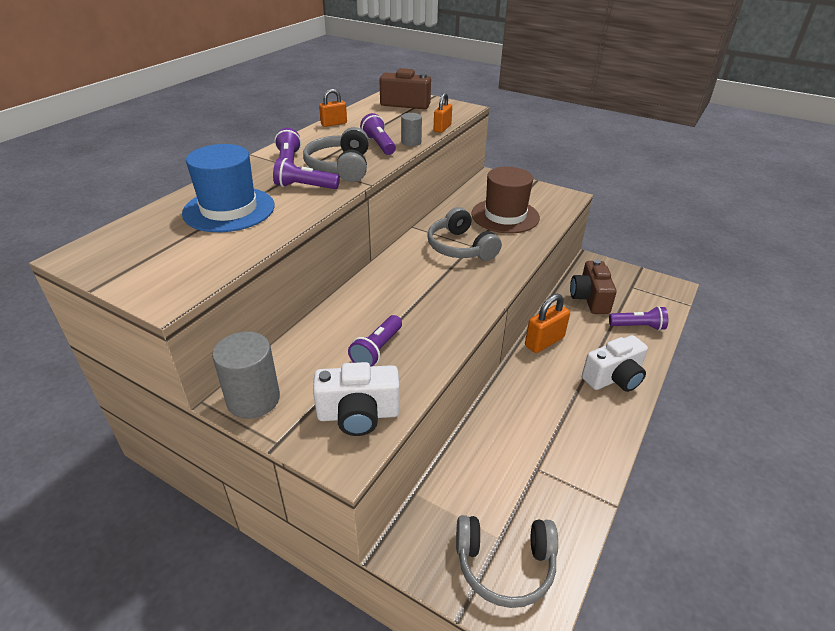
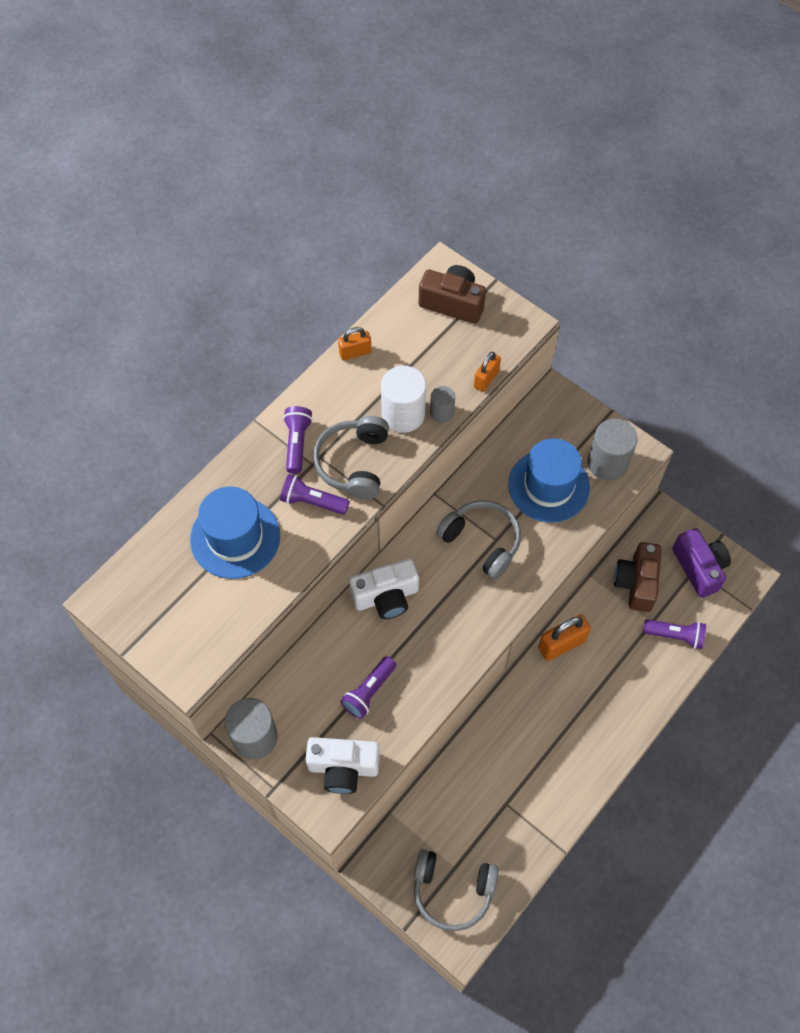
camera: 10 degrees right, 25 degrees up
purple flashlight [360,113,396,155] -> white cylinder [381,366,426,433]
grey headphones [427,207,502,261] -> grey headphones turned 150 degrees clockwise [436,500,521,579]
brown hat [471,167,540,233] -> blue hat [508,438,590,523]
white camera [582,335,648,392] -> white camera moved to [349,559,419,619]
none -> grey cylinder [588,419,637,481]
none -> purple camera [672,528,731,598]

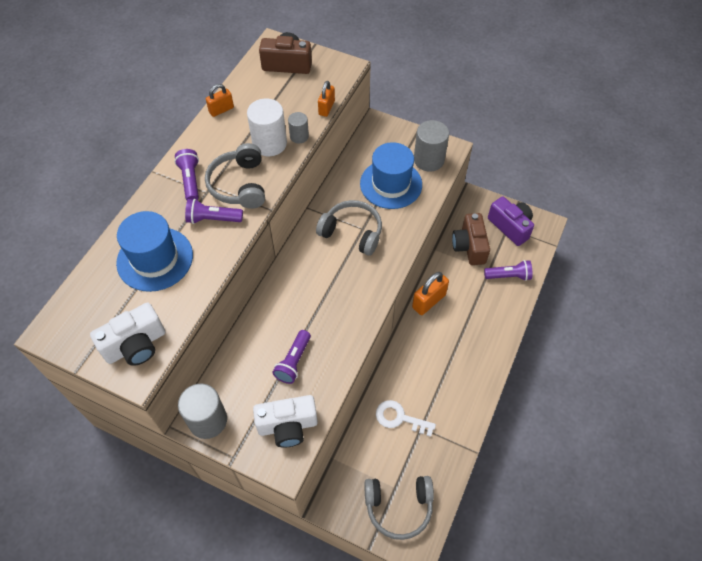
camera: 15 degrees left, 5 degrees down
white camera [349,559,419,619] -> white camera moved to [90,303,165,366]
none -> white key [376,400,436,437]

